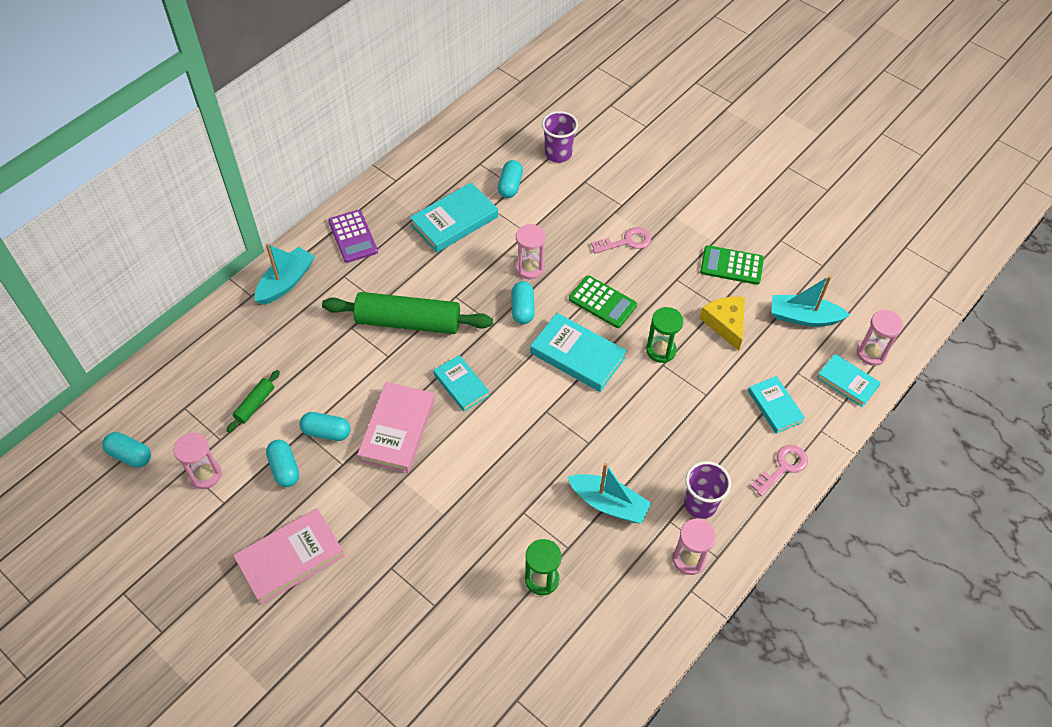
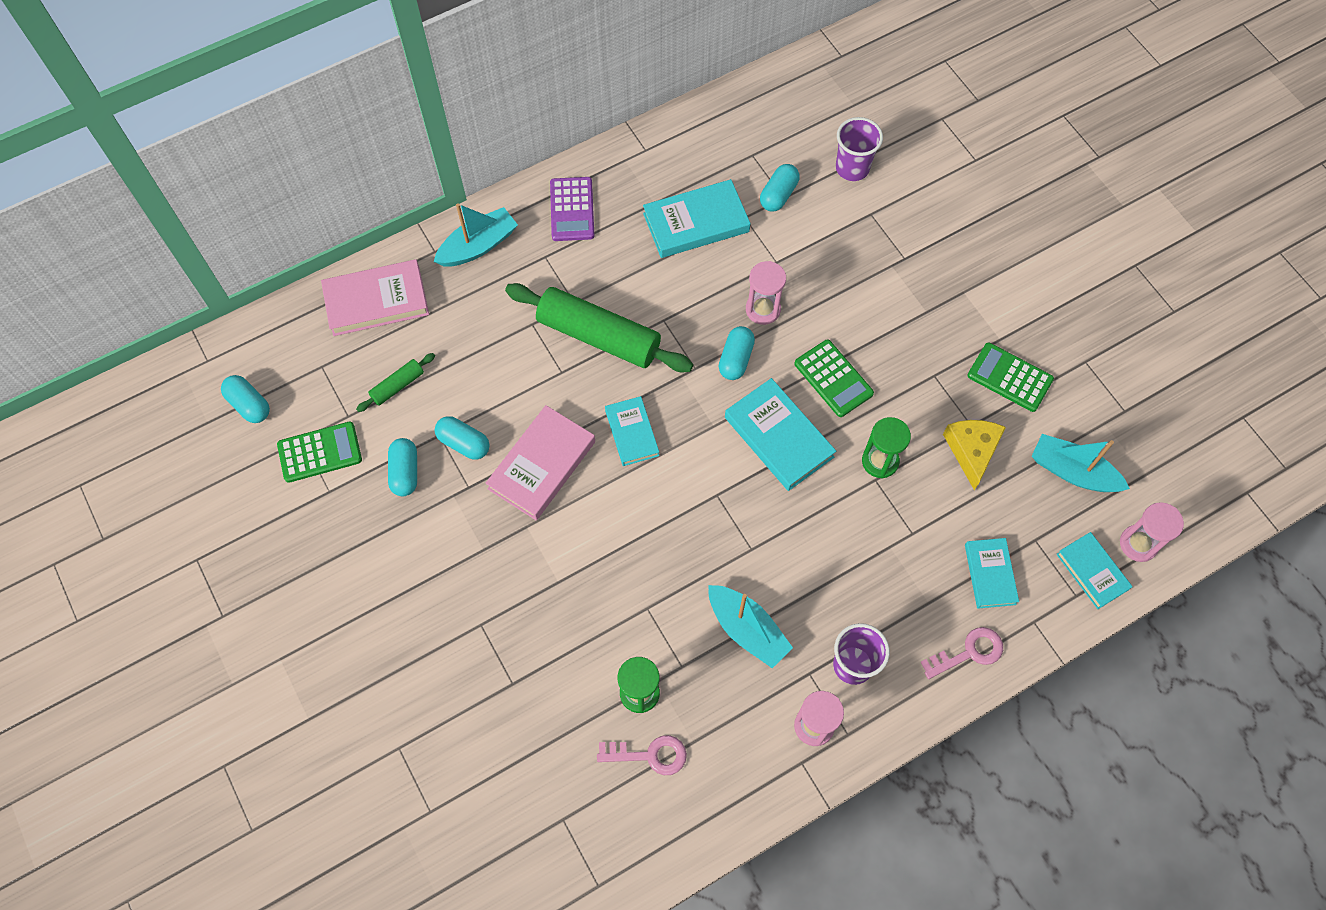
camera: 20 degrees right, 10 degrees up
pink hourglass [174,433,222,489] -> green calculator [277,422,362,483]
pink book [233,508,345,605] -> pink book moved to [321,259,429,336]
pink key [591,227,651,254] -> pink key moved to [597,735,687,775]

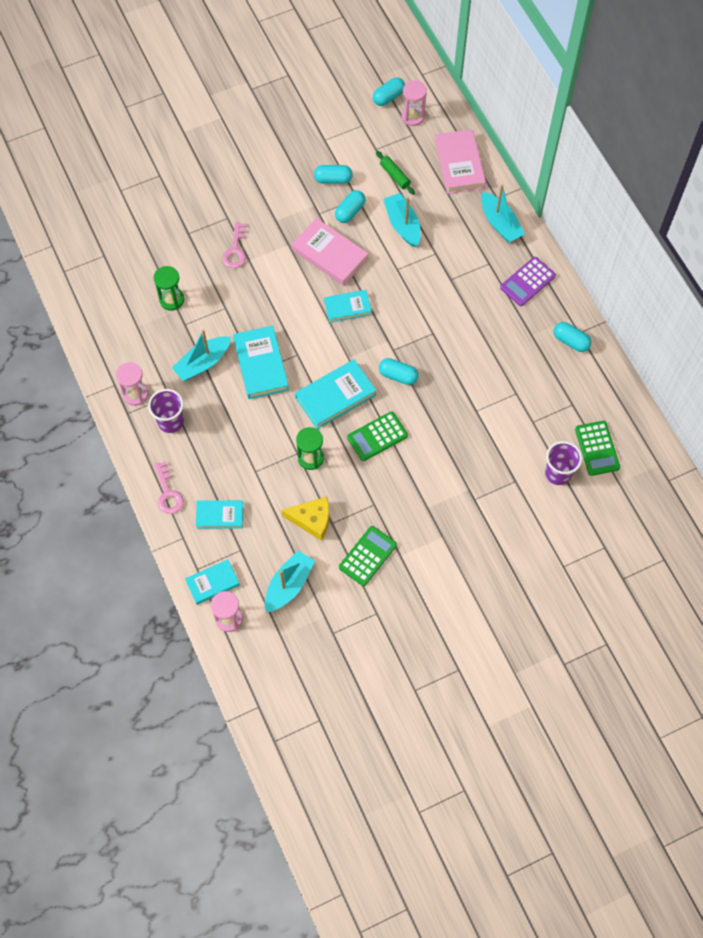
camera: 95 degrees right, 0 degrees up
green calculator [277,422,362,483] -> green calculator moved to [575,421,620,476]
green rolling pin [505,283,693,372] -> none
purple calculator [550,177,594,241] -> purple calculator turned 45 degrees counterclockwise [500,257,556,306]
pink key [597,735,687,775] -> pink key moved to [222,222,246,268]
turquoise book [643,179,750,258] -> turquoise book moved to [233,326,289,399]
pink hourglass [746,261,786,325] -> pink hourglass moved to [401,80,427,126]
turquoise capsule [760,164,800,212] -> turquoise capsule moved to [554,322,592,352]
none -> turquoise boat [384,193,421,247]

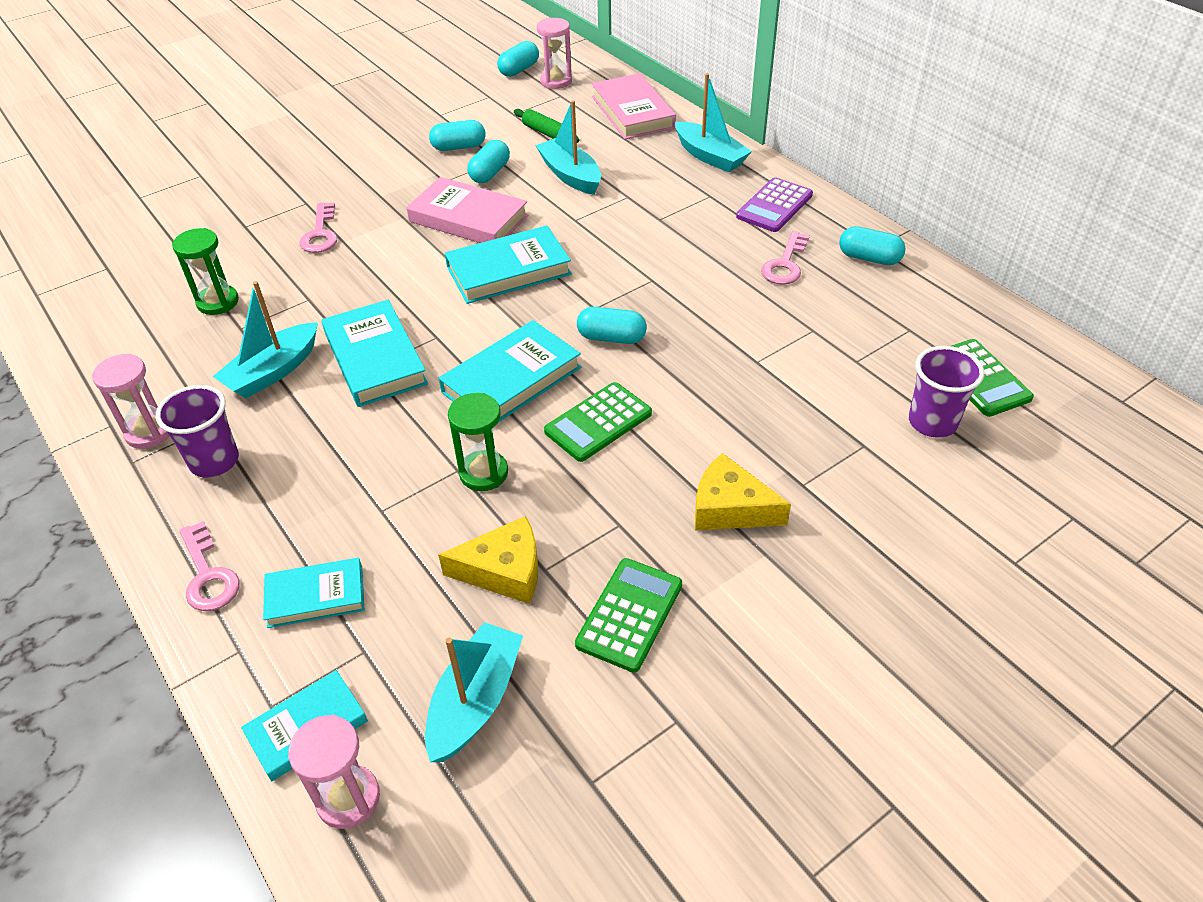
camera: 10 degrees left, 20 degrees down
turquoise book [324,290,372,323] -> turquoise book [445,225,572,304], size x1.58
none -> yellow cheese [695,453,791,531]
none -> pink key [761,231,810,285]

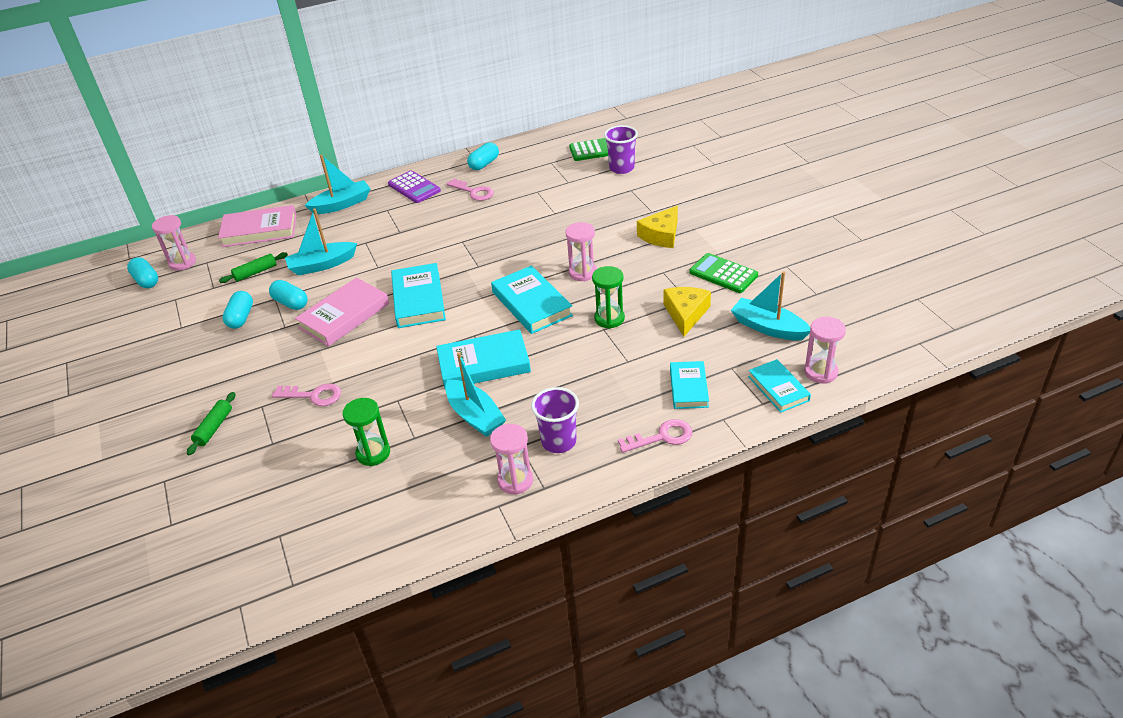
camera: 75 degrees left, 5 degrees down
green calculator [544,382,652,462] -> pink hourglass [565,222,597,281]
turquoise capsule [577,307,647,344] -> none
none -> green rolling pin [187,392,236,455]

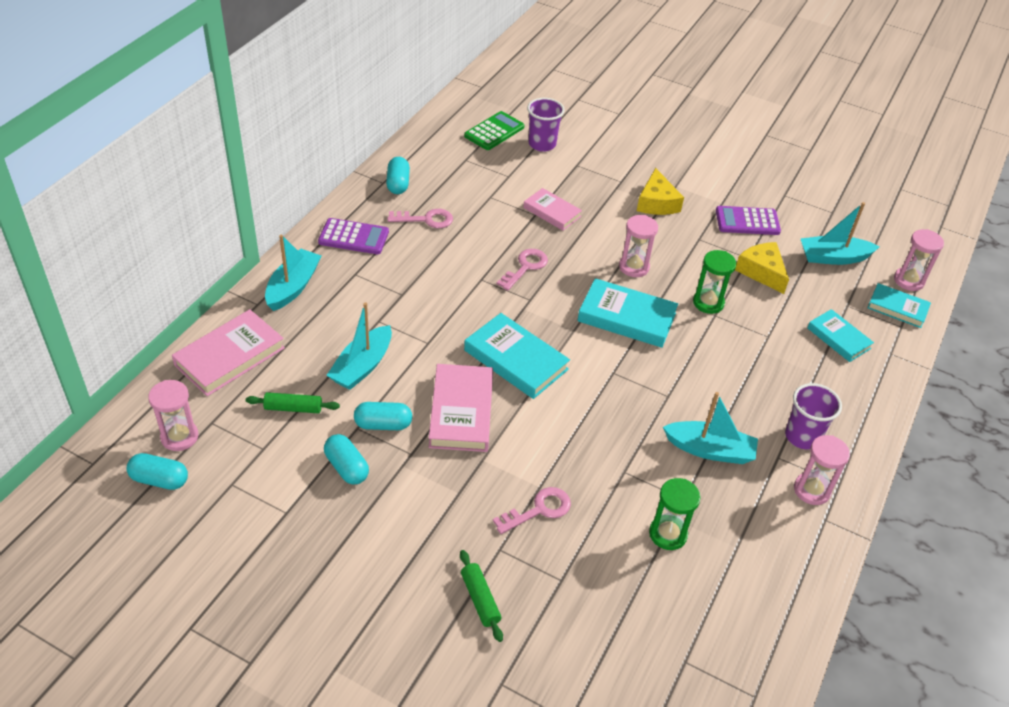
camera: 45 degrees left, 5 degrees up
green rolling pin [219,252,288,283] -> green rolling pin turned 75 degrees clockwise [246,392,340,413]
turquoise book [436,329,531,389] -> none
pink key [618,419,692,453] -> pink key moved to [496,249,548,291]
green calculator [689,253,758,293] -> purple calculator [716,206,781,235]
none -> pink book [523,188,582,231]

